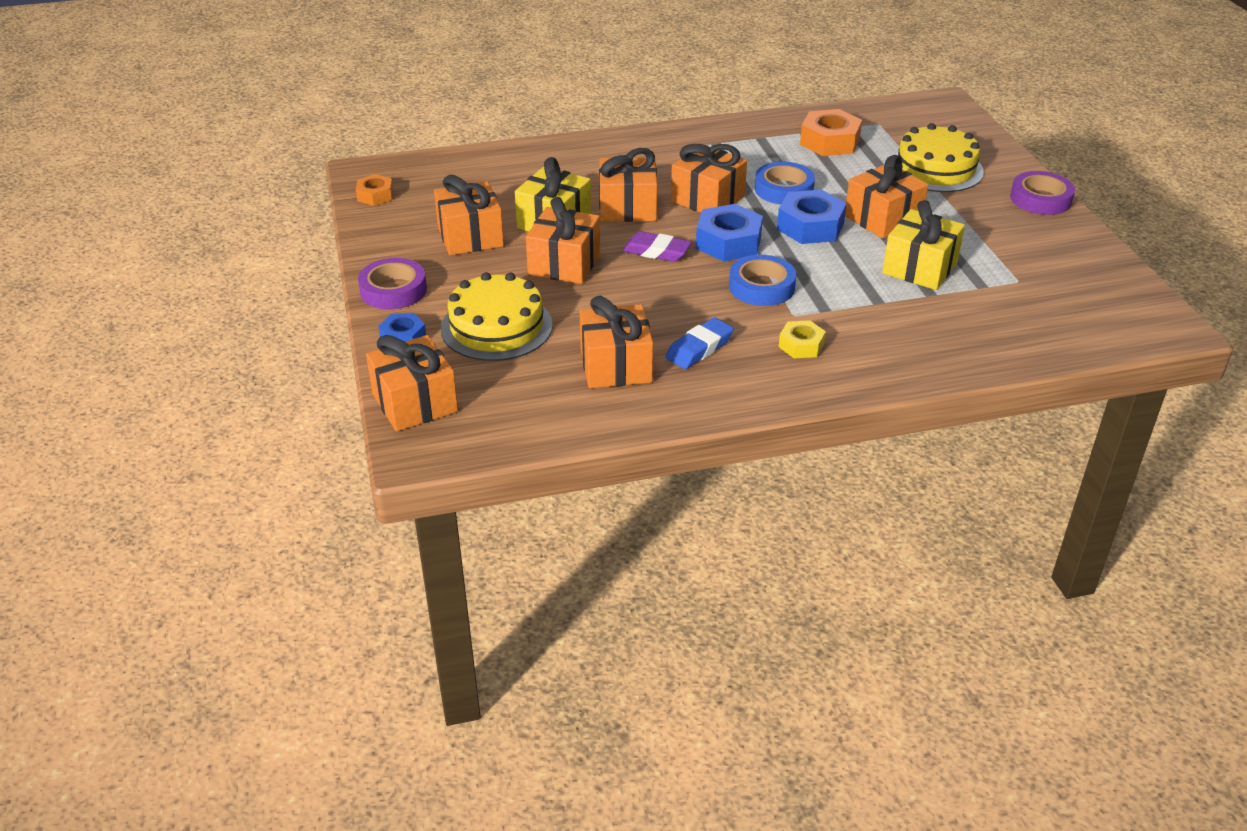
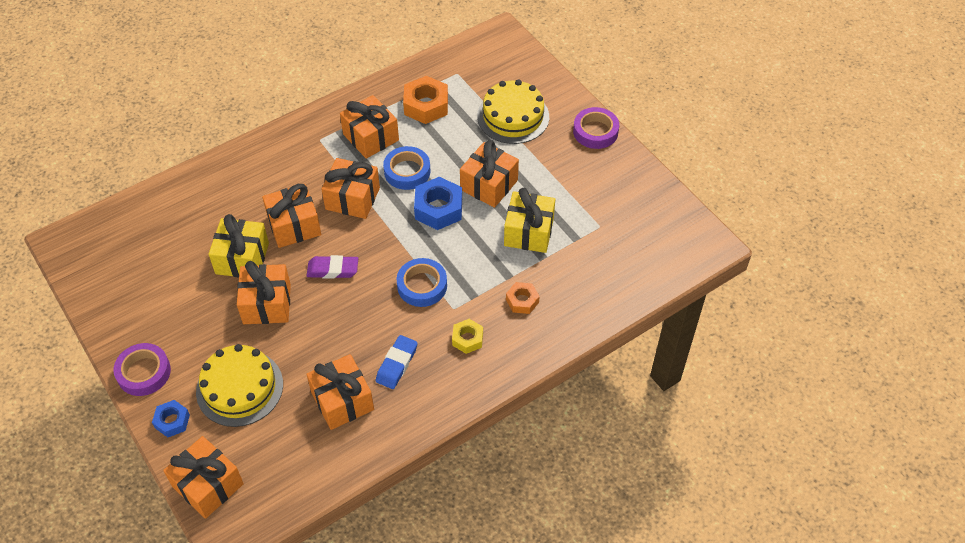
camera: 20 degrees left, 15 degrees up
orange nut [356,174,393,206] -> orange nut moved to [506,282,540,314]
orange gift [434,175,504,255] -> orange gift moved to [340,95,399,159]
blue nut [696,204,763,262] -> none

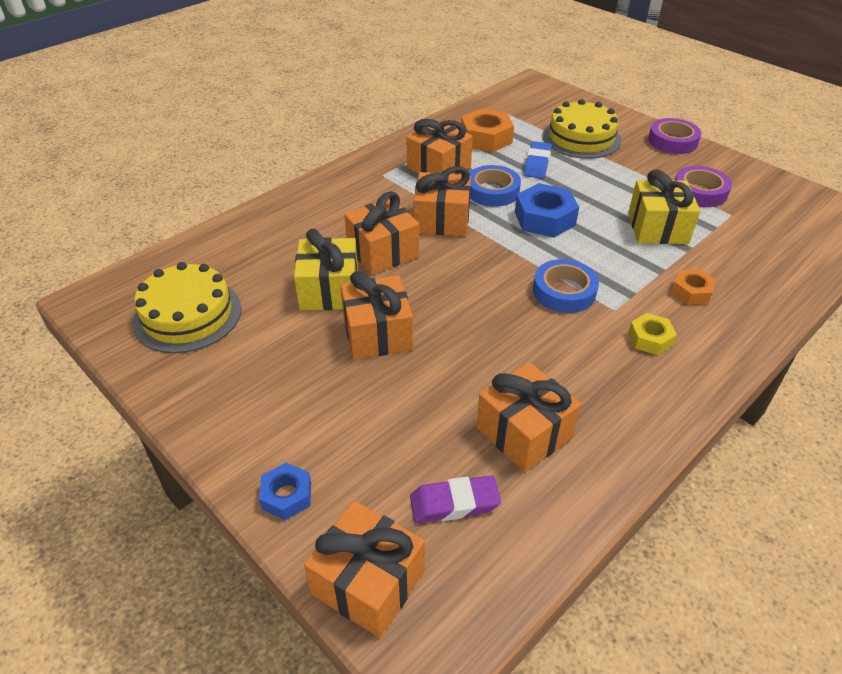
camera: 10 degrees left, 10 degrees down
purple tape [114,343,171,396] -> purple tape moved to [675,166,732,207]
yellow cake [196,344,283,427] -> yellow cake moved to [133,262,242,353]
purple eraser [306,255,358,279] -> purple eraser moved to [410,475,501,523]
blue eraser [376,335,418,389] -> blue eraser moved to [524,141,552,179]
orange gift [460,140,519,208] -> none

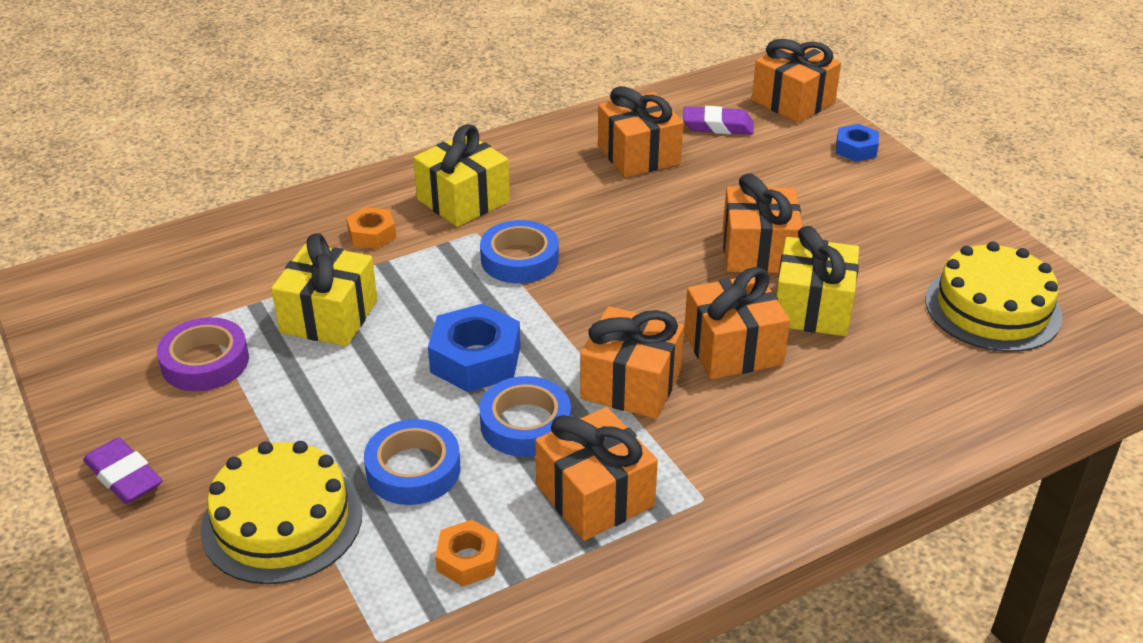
camera: 165 degrees left, 5 degrees down
orange nut [461,108,514,152] -> orange nut [435,520,499,586], size x0.59
blue eraser [524,141,552,179] -> blue tape [364,419,461,505]
yellow nut [628,313,677,355] -> yellow gift [413,124,510,227]
purple tape [648,118,701,154] -> purple eraser [83,437,163,504]

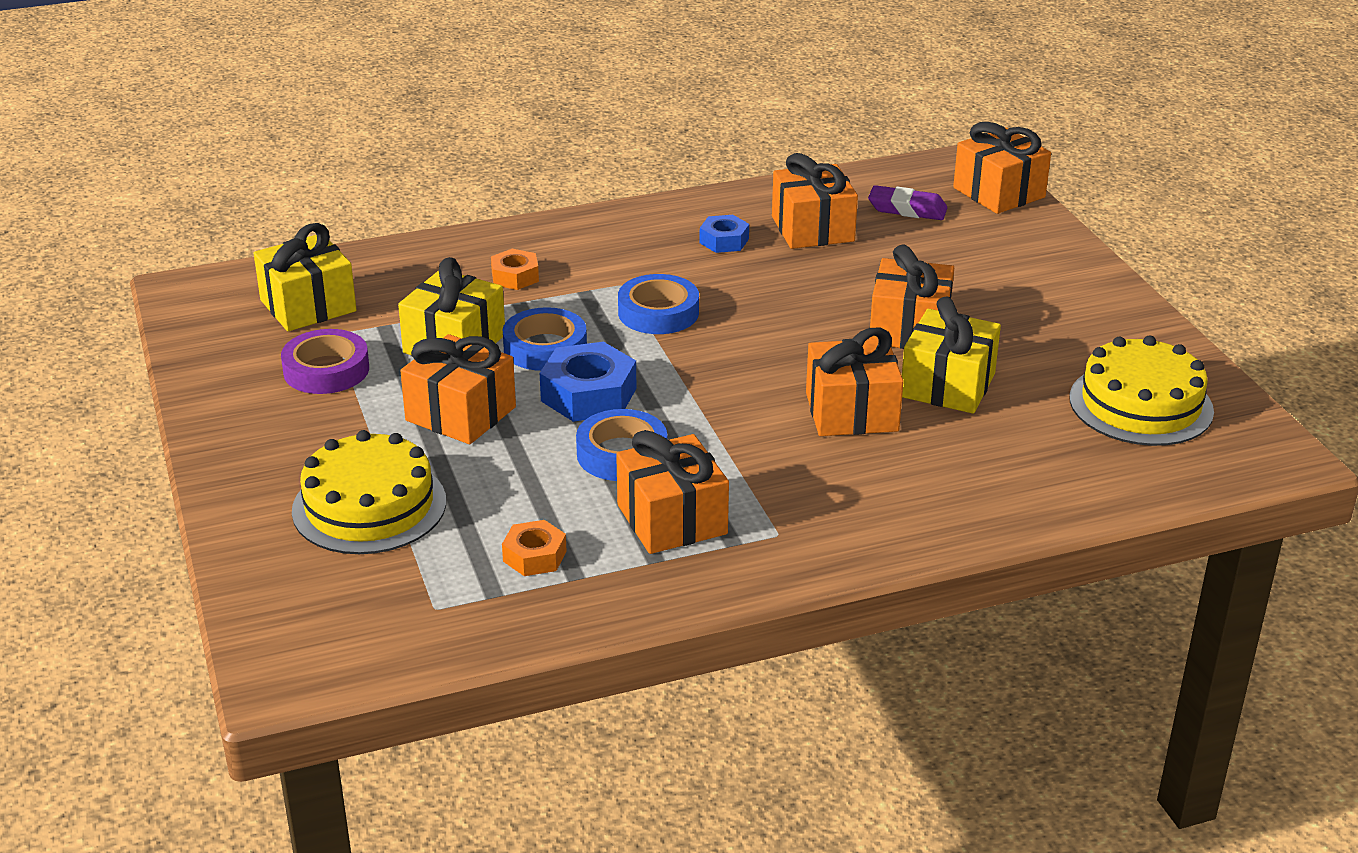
camera: 10 degrees right, 5 degrees down
purple eraser [83,437,163,504] -> none
blue tape [364,419,461,505] -> blue tape moved to [503,307,587,371]
yellow gift [413,124,510,227] -> yellow gift moved to [254,223,356,331]
orange gift [580,306,684,419] -> orange gift moved to [400,334,516,444]
blue nut [836,124,879,162] -> blue nut moved to [699,215,749,253]

